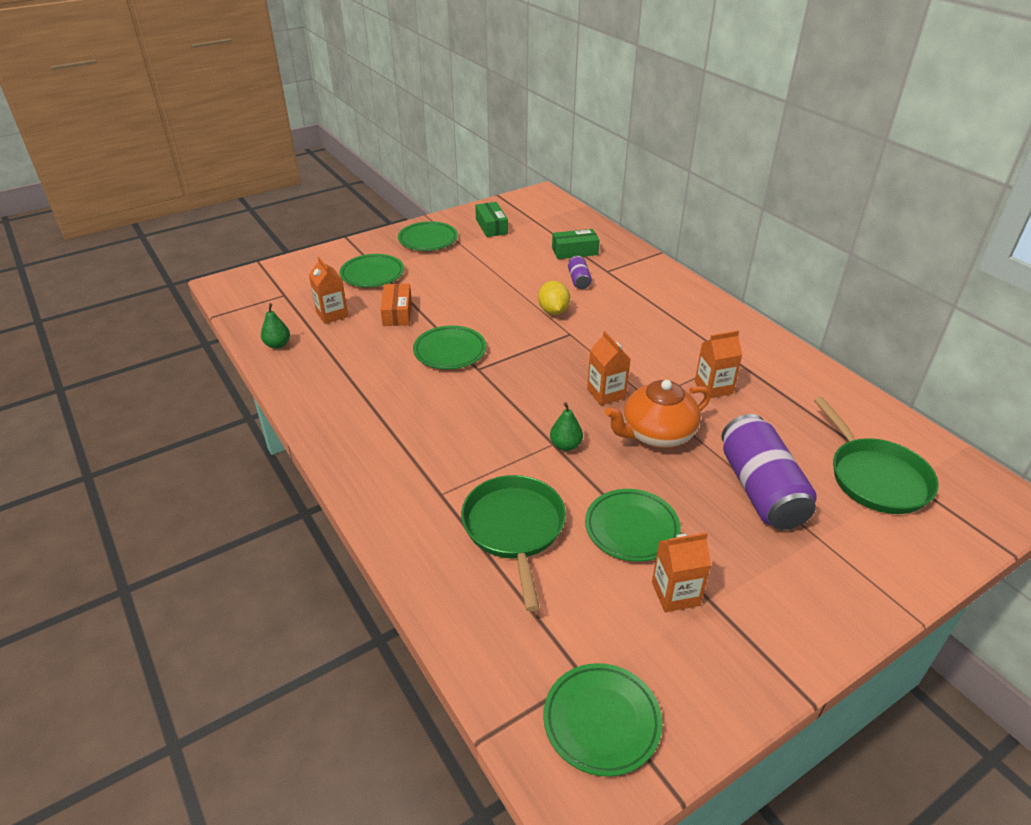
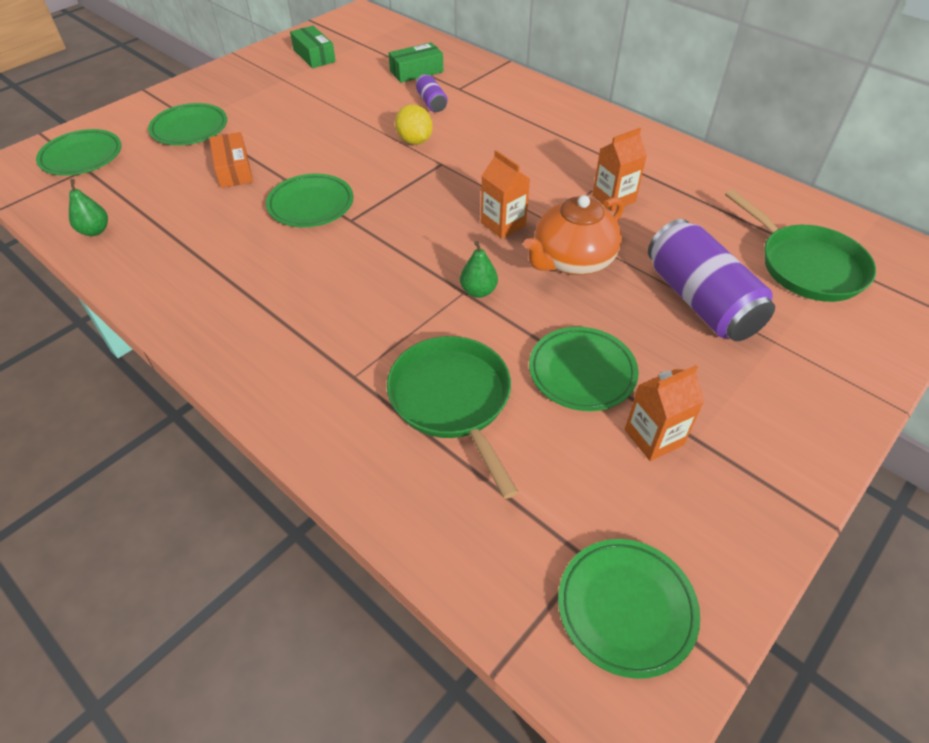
camera: 15 degrees left, 10 degrees up
orange carton [309,257,348,324] -> none
green plate [398,221,458,251] -> green plate moved to [36,129,122,176]

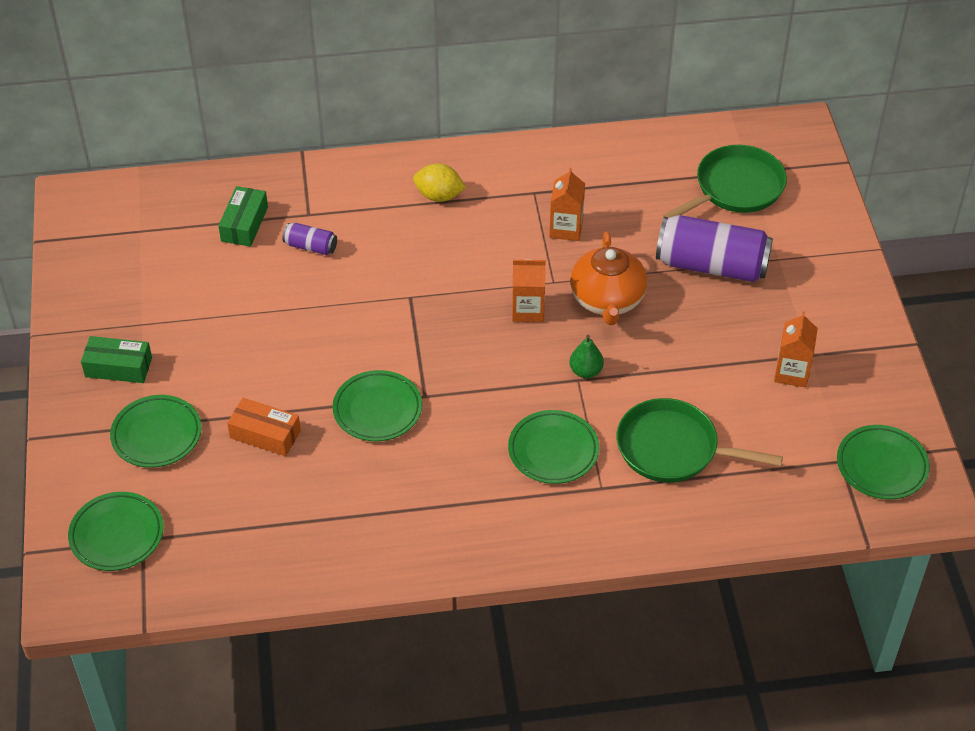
camera: 50 degrees left, 0 degrees up
green pear [69,179,108,236] -> none
green box [290,26,336,68] -> green box moved to [81,336,152,383]
yellow lemon [395,104,433,145] -> yellow lemon moved to [413,163,466,202]
green plate [529,327,639,411] -> green plate moved to [508,410,599,484]
green pan [725,189,876,302] -> green pan turned 45 degrees counterclockwise [663,145,787,218]

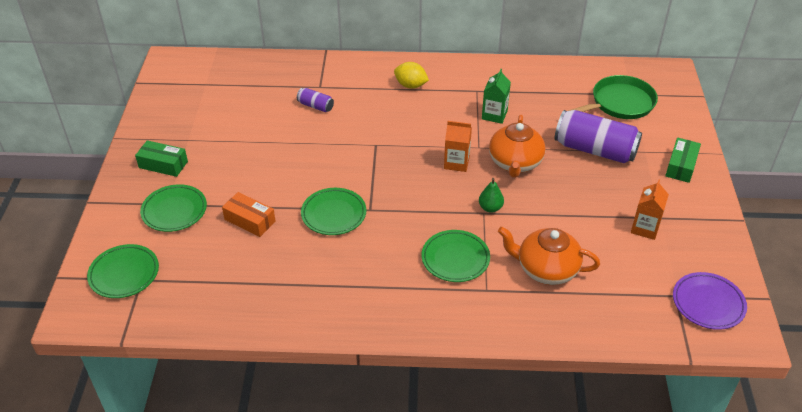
camera: 10 degrees right, 5 degrees down
green box [218,186,268,247] -> green box moved to [665,137,701,183]
orange carton [549,168,585,241] -> green carton [482,69,511,124]
green pan [616,398,783,483] -> orange teapot [498,227,600,285]
green plate [837,425,930,500] -> purple plate [673,272,747,330]

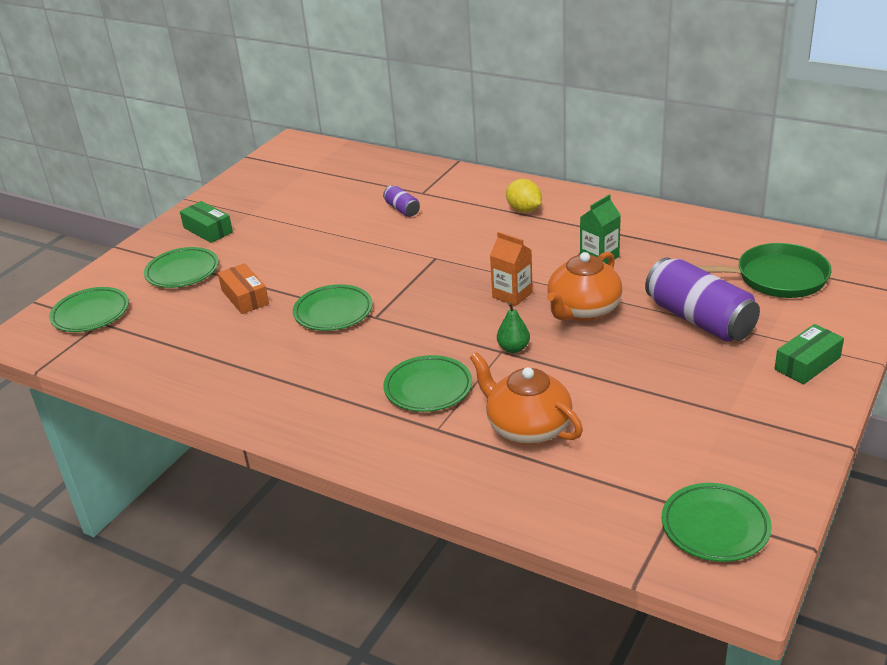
camera: 30 degrees right, 10 degrees down
orange carton [631,180,669,240] -> none
purple plate [673,272,747,330] -> green plate [662,483,772,562]

